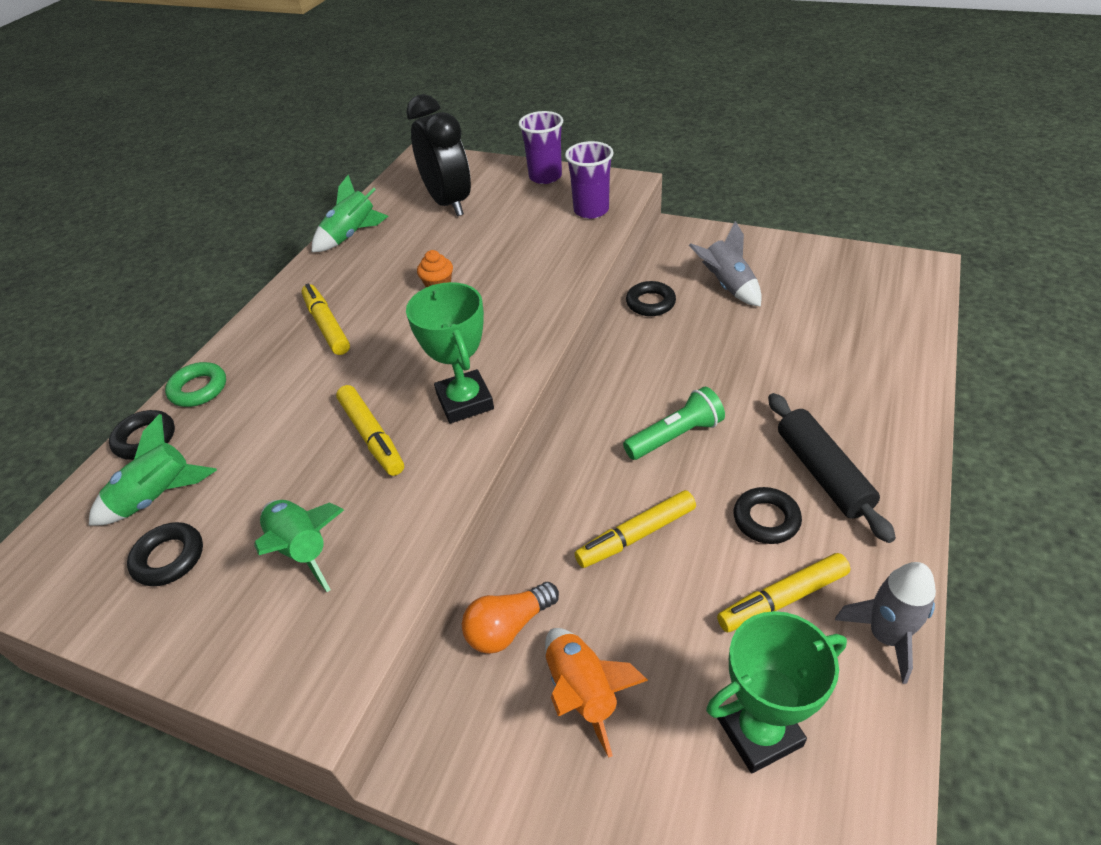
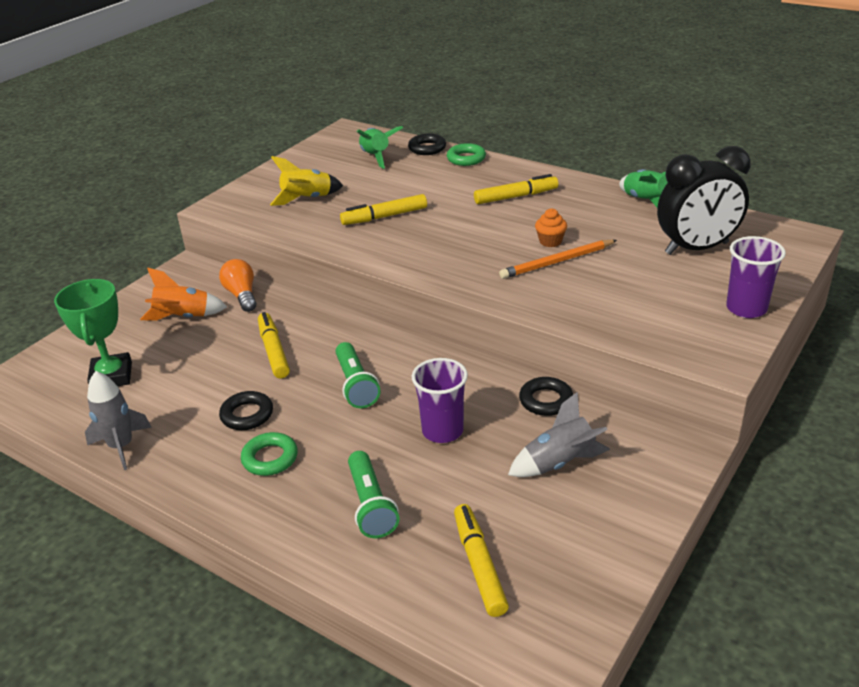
camera: 100 degrees right, 10 degrees down
black ring [127,522,203,586] -> none
green rocket [254,500,344,592] -> yellow rocket [270,156,343,206]
green trophy [406,282,494,423] -> none
purple cup [565,141,614,219] -> purple cup moved to [412,358,468,443]
yellow marker [717,553,851,632] -> yellow marker moved to [454,504,509,617]
black rolling pin [768,393,896,543] -> green ring [241,432,298,476]
none -> green flashlight [348,451,399,538]
none -> orange pencil [499,240,617,279]

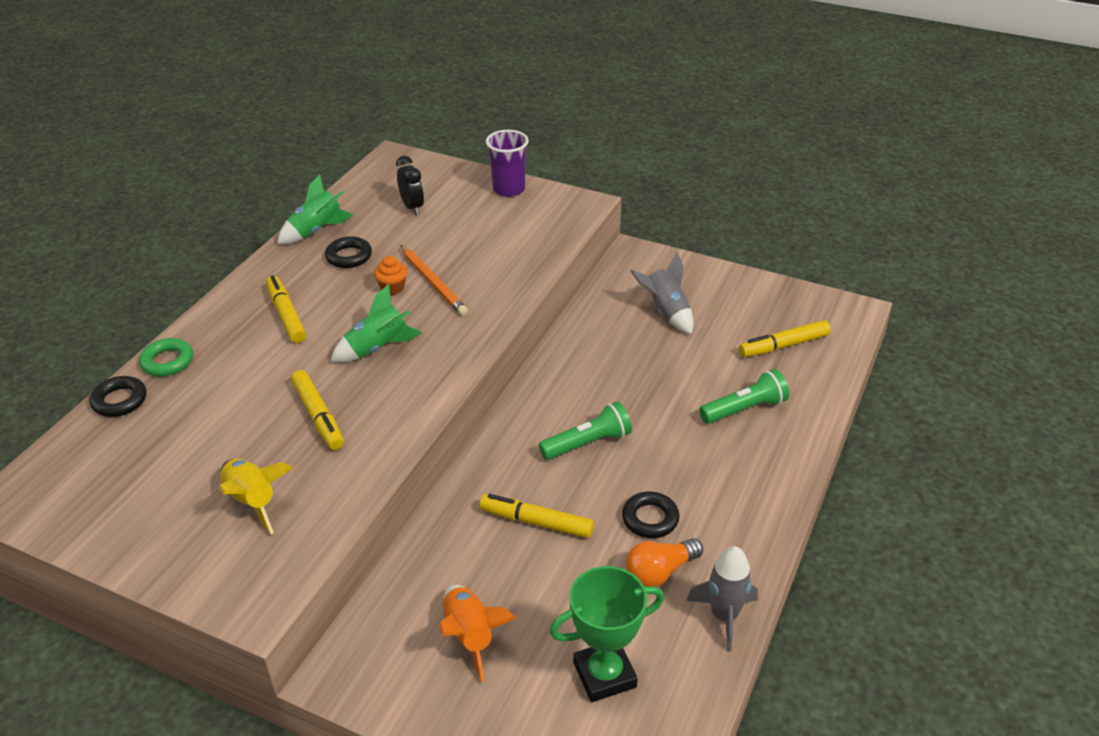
camera: 100 degrees left, 5 degrees up
orange light bulb [219,259,256,312] -> orange light bulb moved to [626,538,703,587]
green ring [241,432,298,476] -> none
yellow marker [258,312,290,378] -> yellow marker turned 45 degrees clockwise [479,494,594,538]
green rocket [357,126,403,169] -> green rocket moved to [330,284,422,362]
purple cup [412,358,468,443] -> none
black ring [519,377,573,416] -> black ring moved to [325,236,372,268]
black clock [657,146,751,255] -> black clock [396,156,424,215], size x0.53

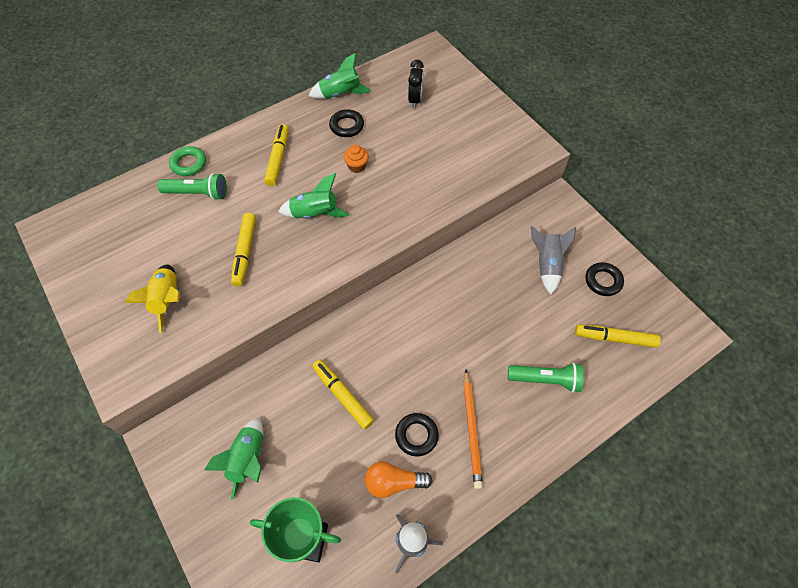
camera: 30 degrees right, 20 degrees up
black ring [90,376,146,417] -> black ring moved to [586,262,624,296]
orange pencil [400,245,468,316] -> orange pencil moved to [463,370,483,489]
orange rocket [439,585,516,682] -> green rocket [204,417,263,500]
purple cup [486,130,529,197] -> none
green flashlight [539,401,632,460] -> green flashlight moved to [158,173,227,200]

